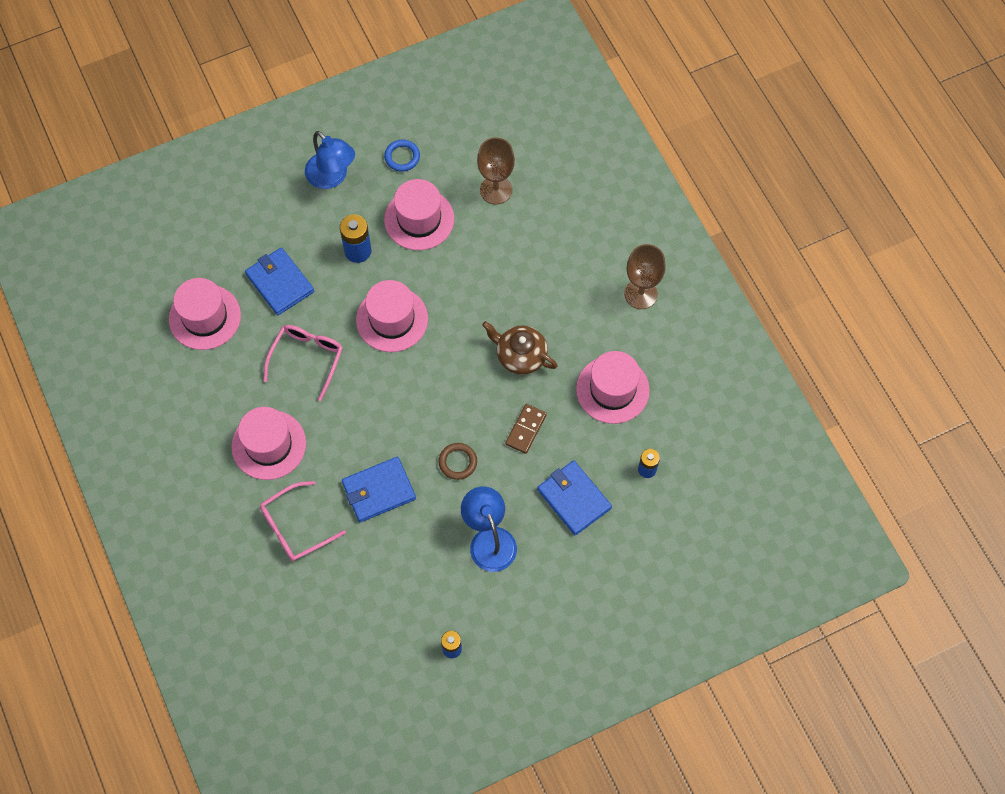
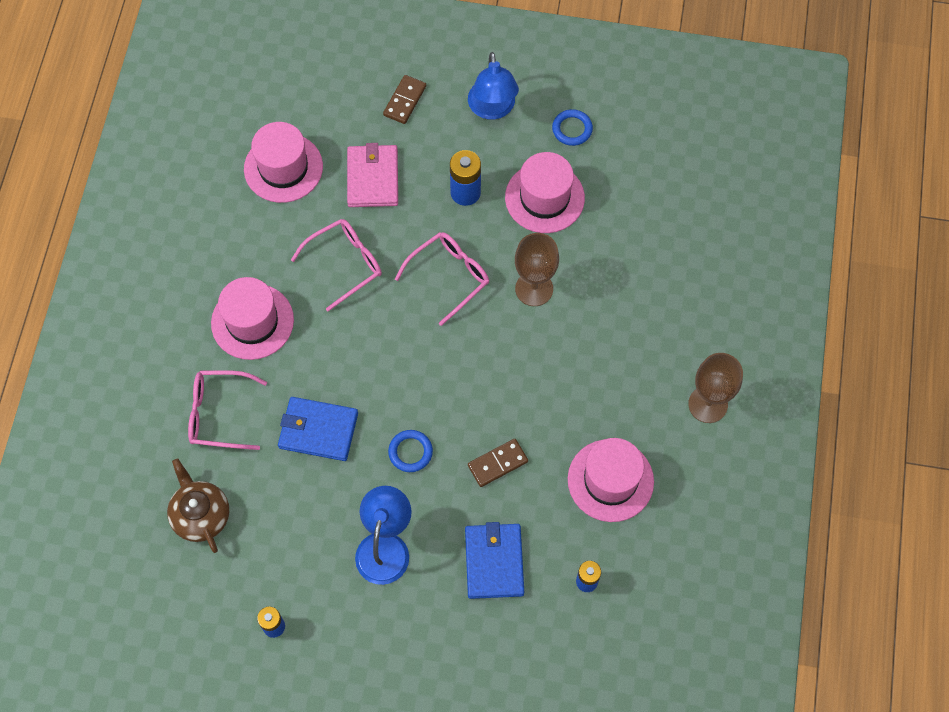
camera: 35 degrees right, 0 degrees up
blue wallet [245,247,314,315] -> pink wallet [347,143,398,207]
pink hat [356,280,428,352] -> pink glasses [395,232,489,326]
brown ring [438,443,477,480] -> blue ring [388,430,433,472]
brown goblet [477,138,515,205] -> brown goblet moved to [515,233,559,306]
brown teapot [482,321,557,375] -> brown teapot moved to [167,458,229,553]
none -> brown domino [383,75,426,124]

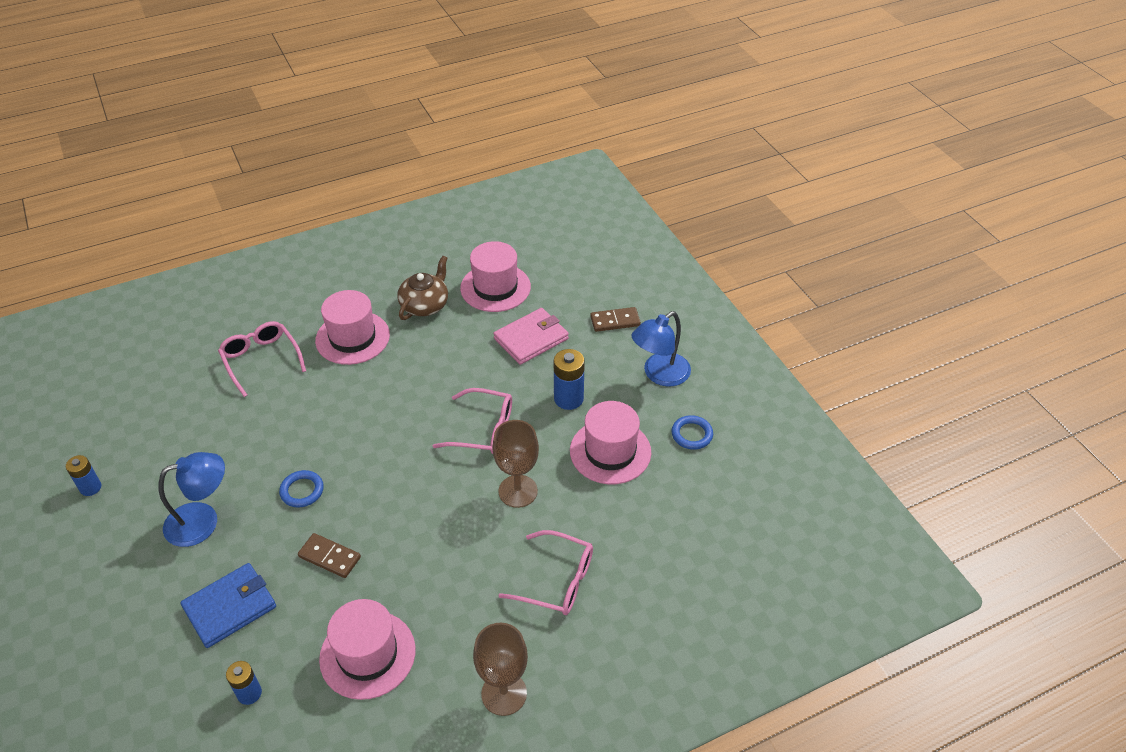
camera: 55 degrees right, 20 degrees down
brown teapot [167,458,229,553] -> brown teapot moved to [397,256,448,320]
blue wallet [278,397,358,461] -> none
pink glasses [291,219,382,311] -> pink glasses moved to [498,530,593,615]

